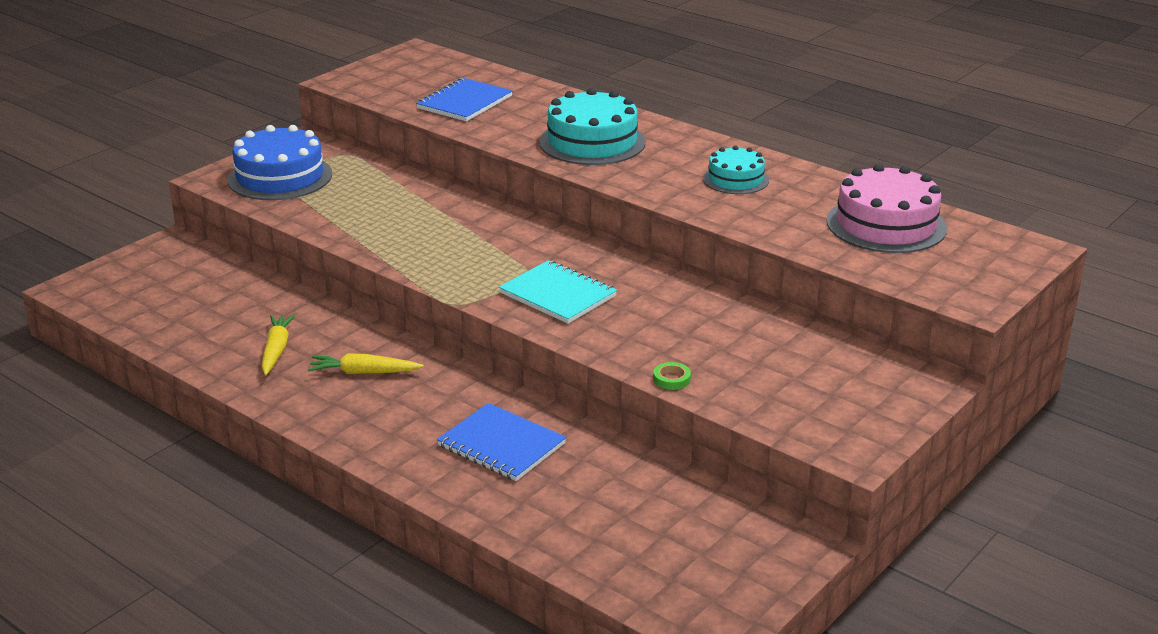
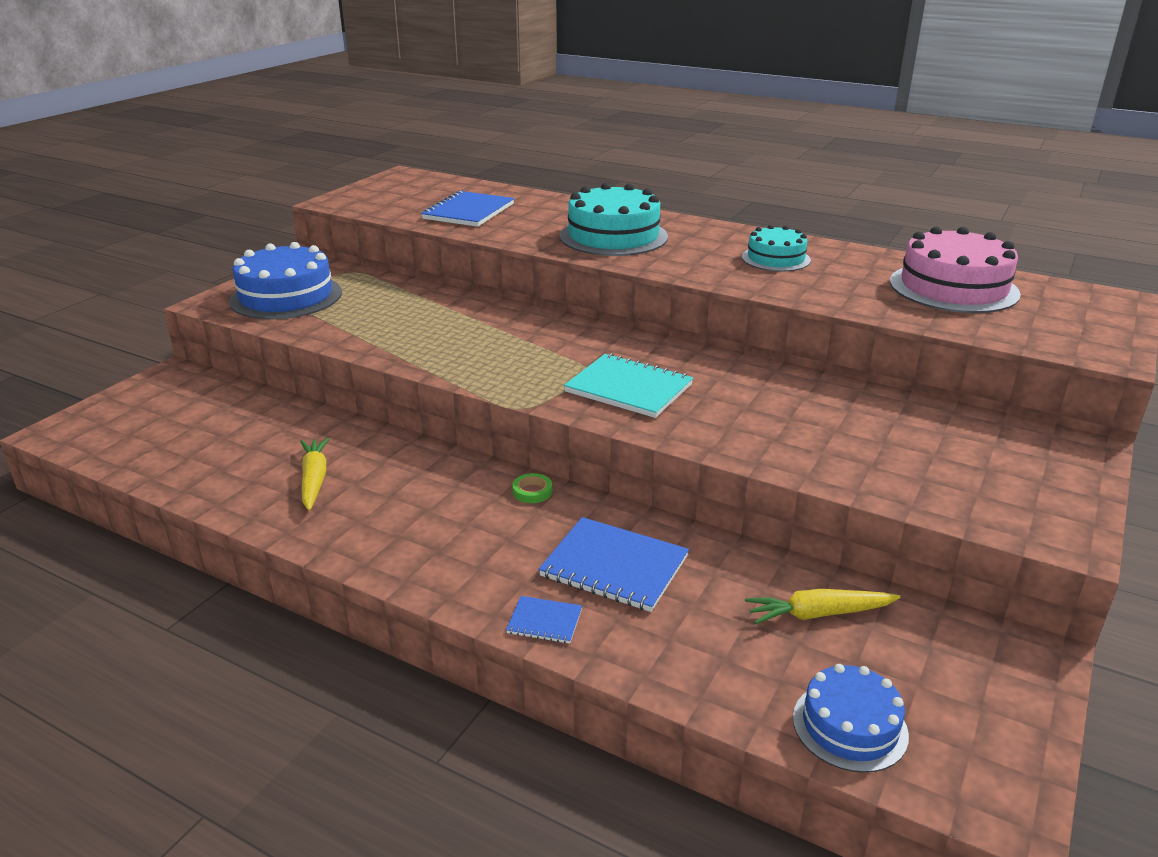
camera: 10 degrees left, 0 degrees up
yellow carrot [308,354,424,374] -> yellow carrot moved to [745,589,901,624]
green tape [653,362,691,390] -> green tape moved to [512,473,552,503]
none -> blue notebook [506,596,582,644]
none -> blue cake [793,664,909,773]

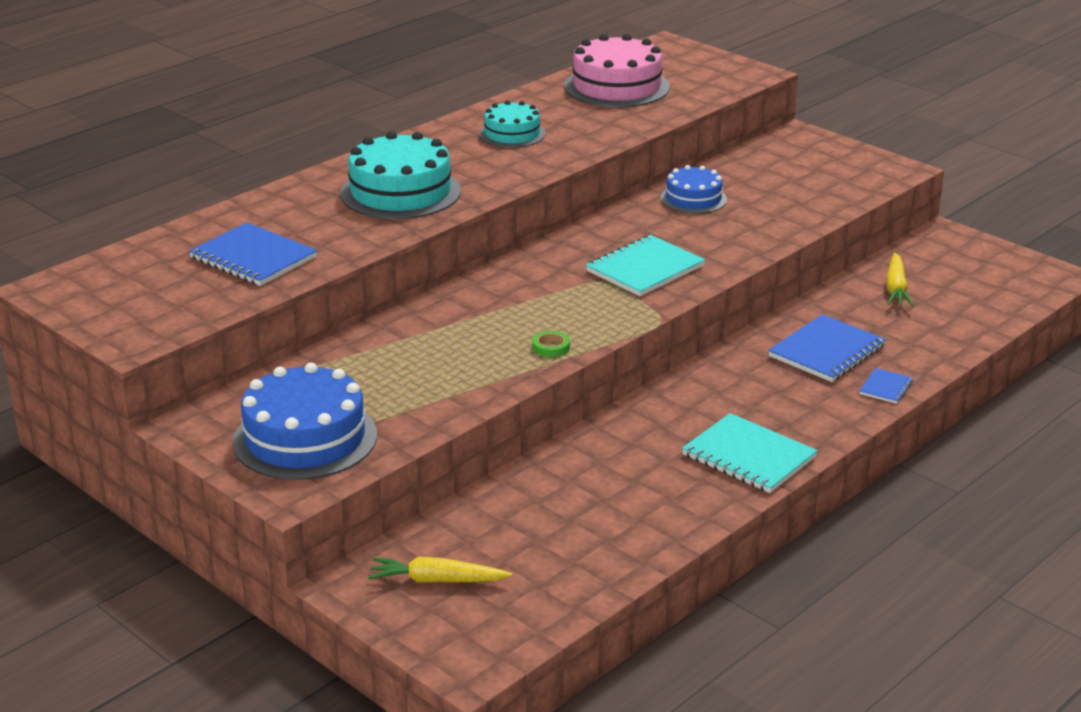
camera: 75 degrees left, 0 degrees up
yellow carrot [300,437,329,511] -> yellow carrot moved to [368,557,512,583]
green tape [512,473,552,503] -> green tape moved to [532,331,570,357]
blue cake [793,664,909,773] -> blue cake moved to [660,165,727,214]
none -> turquoise notebook [682,413,818,493]

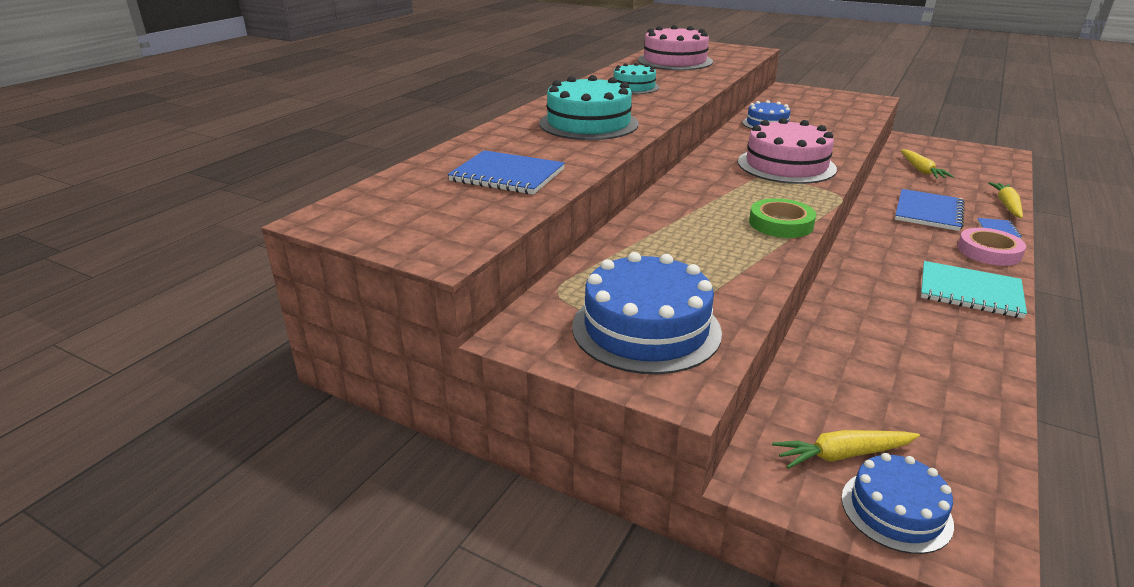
camera: 15 degrees left, 0 degrees up
green tape [532,331,570,357] -> green tape [749,198,816,238], size x1.92
turquoise notebook [586,235,705,296] -> pink cake [738,118,837,184]
none -> blue cake [841,453,954,554]
none -> pink tape [957,228,1026,266]
none -> yellow carrot [988,182,1023,218]

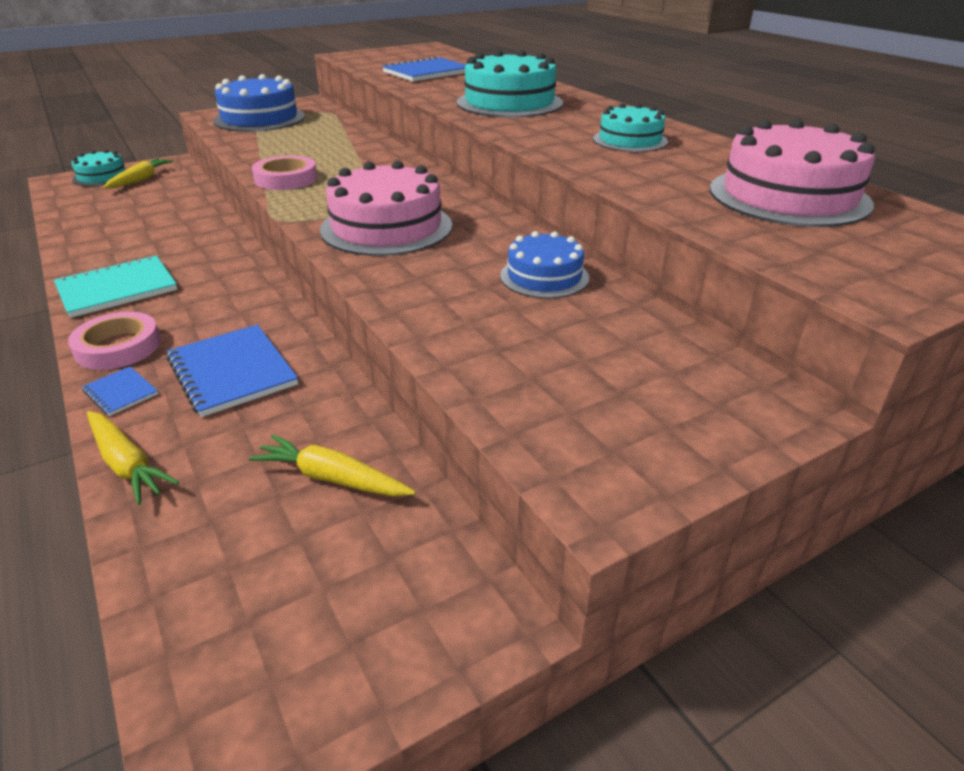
camera: 120 degrees right, 5 degrees up
green tape [749,198,816,238] -> pink tape [252,155,317,190]
blue cake [841,453,954,554] -> turquoise cake [72,150,126,187]

